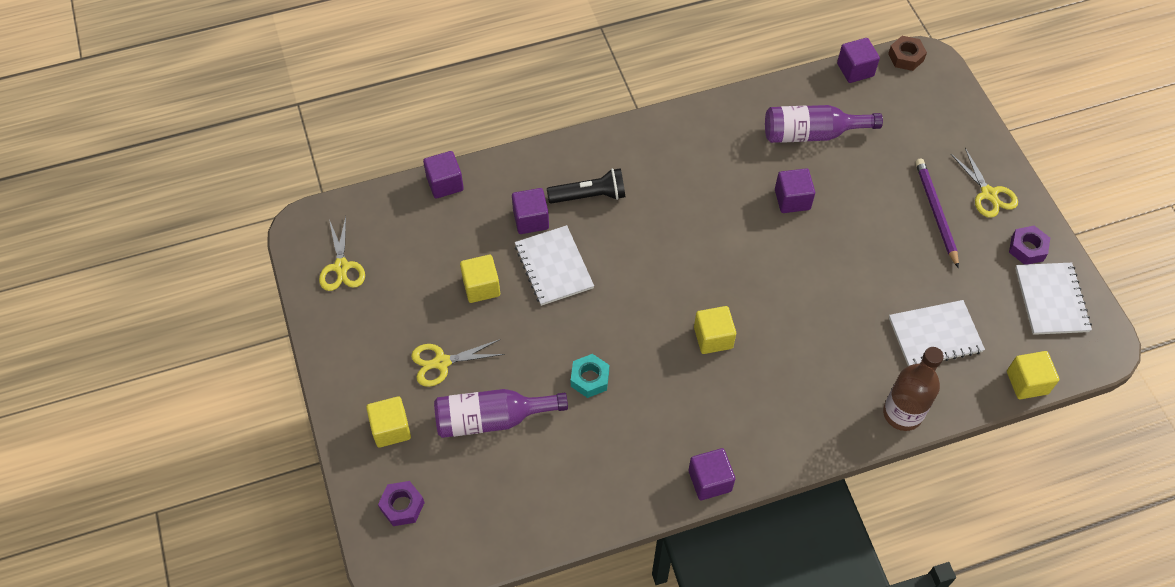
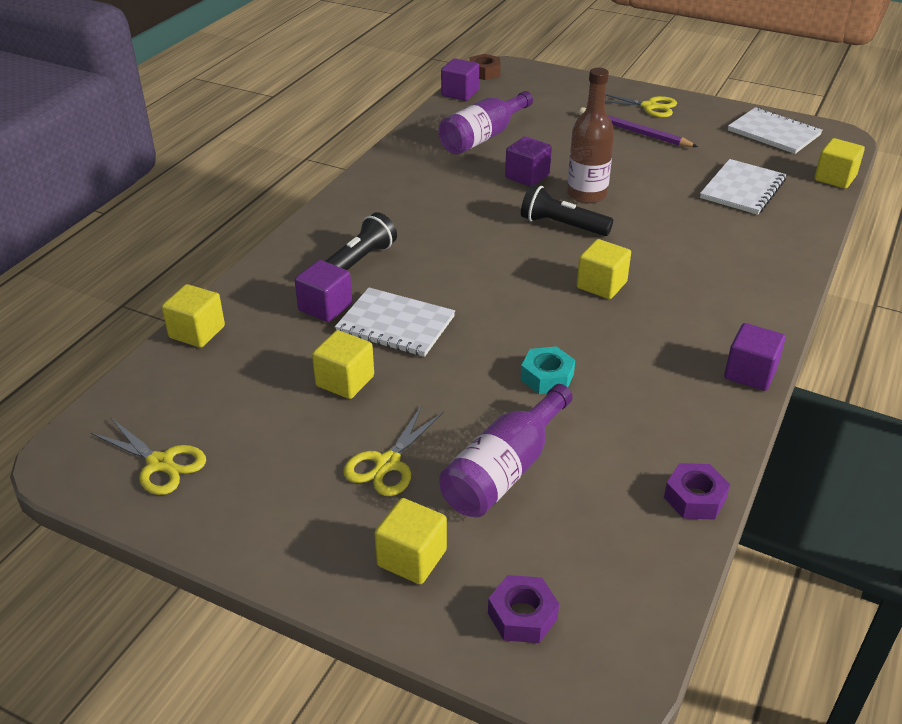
camera: 45 degrees left, 20 degrees down
purple cube [423,151,464,199] -> yellow cube [162,284,225,348]
brown bottle [883,347,944,431] -> brown bottle moved to [567,68,614,203]
purple nut [1009,226,1050,265] -> purple nut moved to [664,463,730,520]
none -> black flashlight [521,184,613,236]

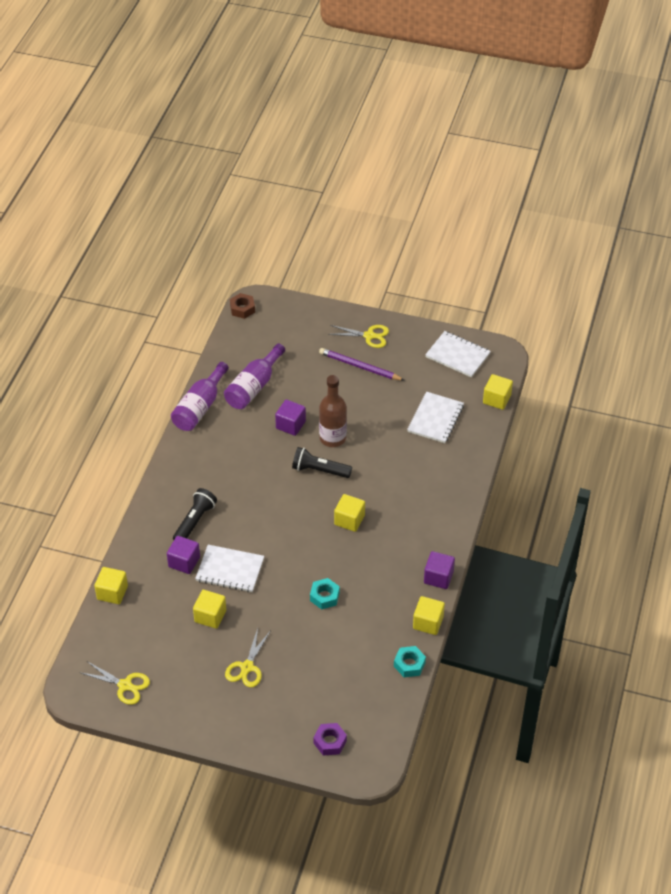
camera: 10 degrees left, 10 degrees up
yellow cube [374,498,447,584] -> yellow cube moved to [413,596,445,635]
purple bottle [439,384,573,518] -> purple bottle moved to [171,362,229,431]
purple cube [441,58,479,101] -> none
purple nut [664,463,730,520] -> turquoise nut [394,646,426,677]

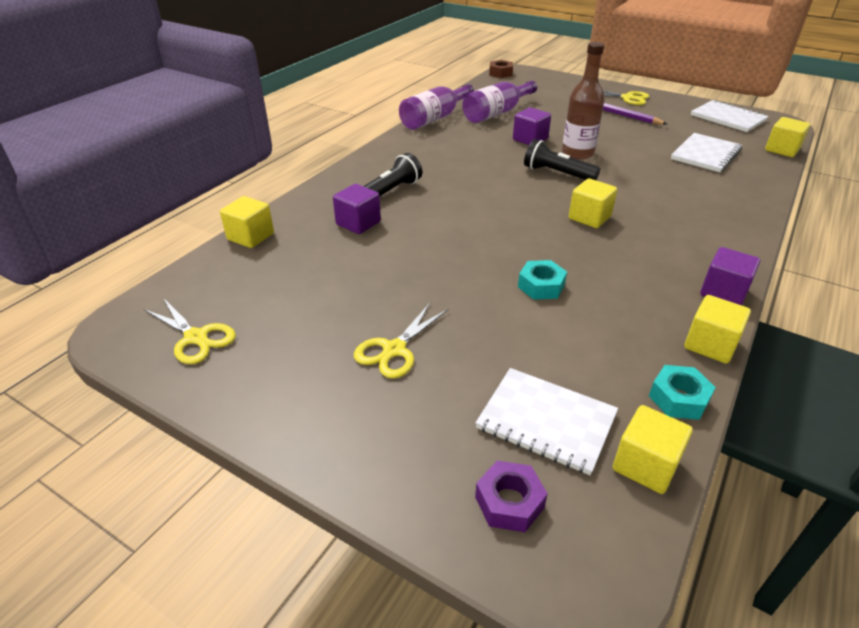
camera: 15 degrees right, 10 degrees down
yellow cube [193,590,226,629] -> yellow cube moved to [613,405,693,494]
white notebook [195,545,264,592] -> white notebook moved to [476,368,618,475]

